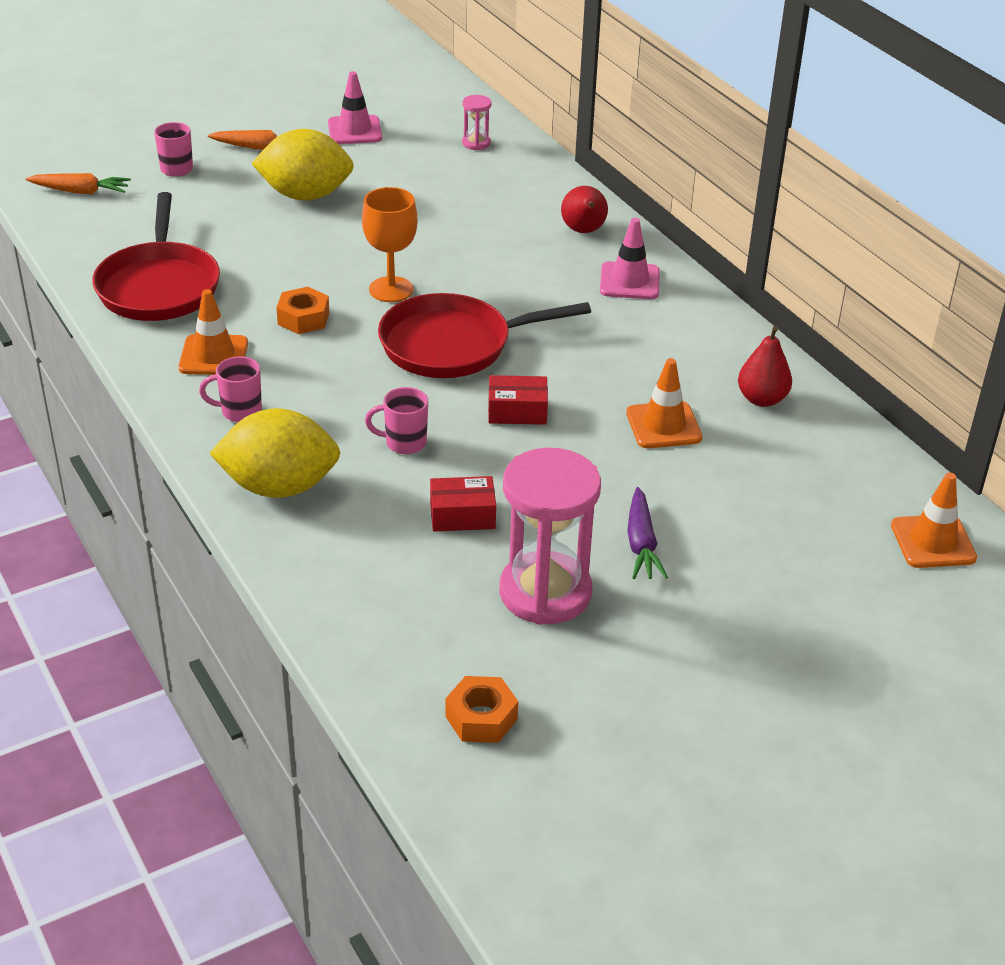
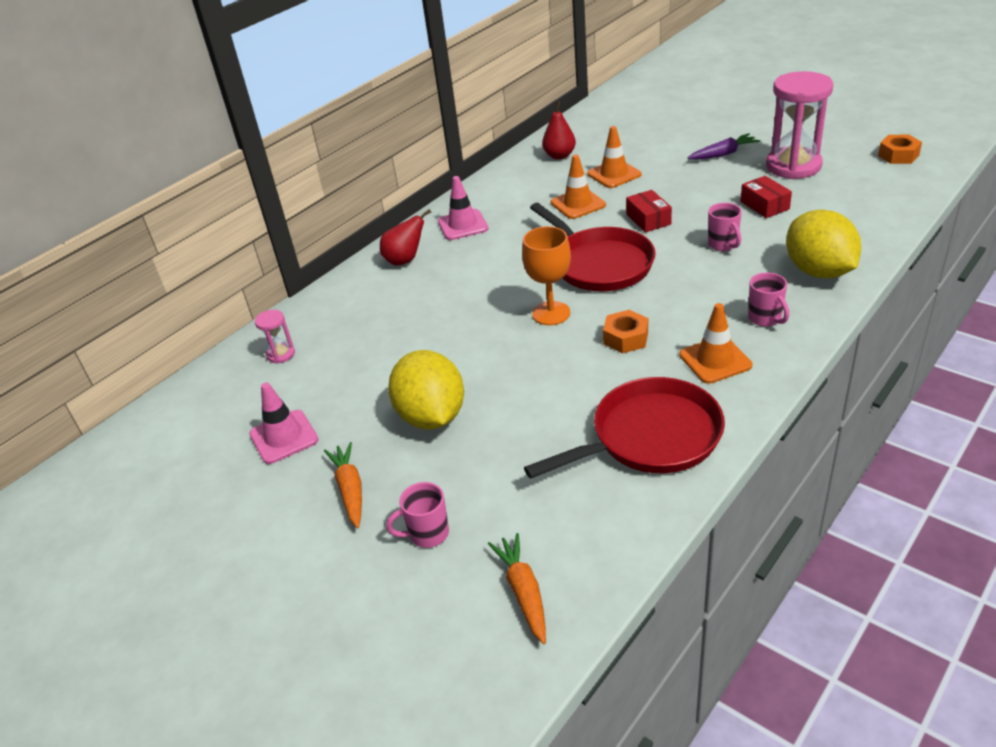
camera: 105 degrees left, 0 degrees up
orange traffic cone [891,473,977,568] -> orange traffic cone moved to [551,155,606,219]

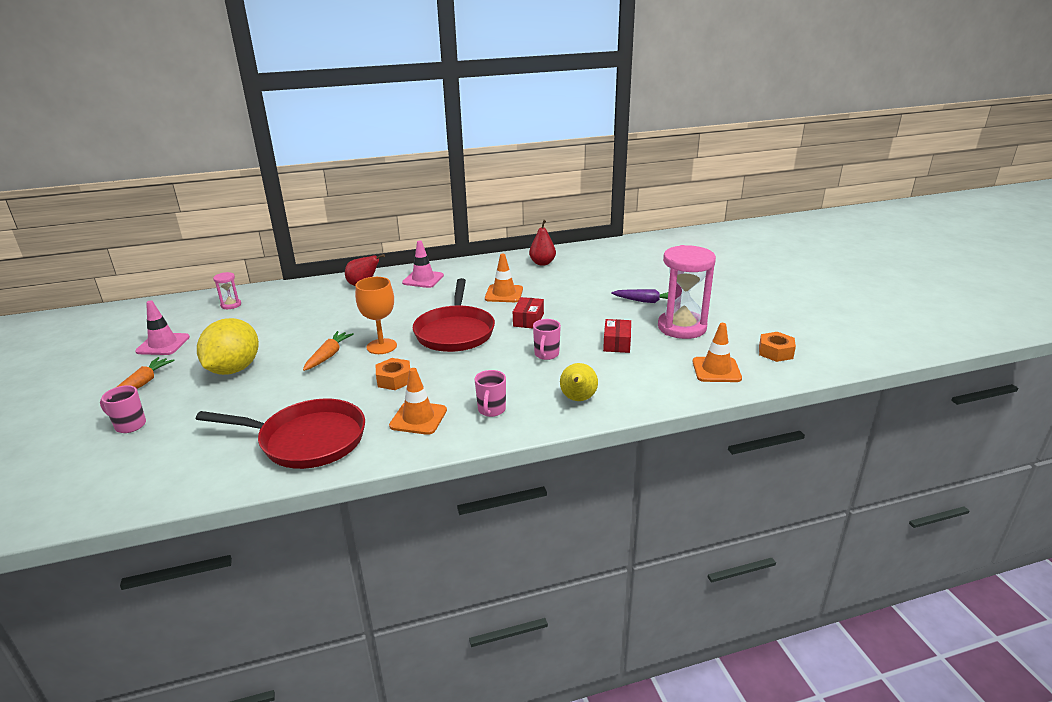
camera: 30 degrees right, 10 degrees down
orange carrot [488,533,546,644] -> orange carrot moved to [303,331,354,371]
orange traffic cone [587,126,641,188] -> orange traffic cone moved to [693,323,742,382]
yellow lemon [786,210,861,279] -> yellow pear [560,363,598,401]

